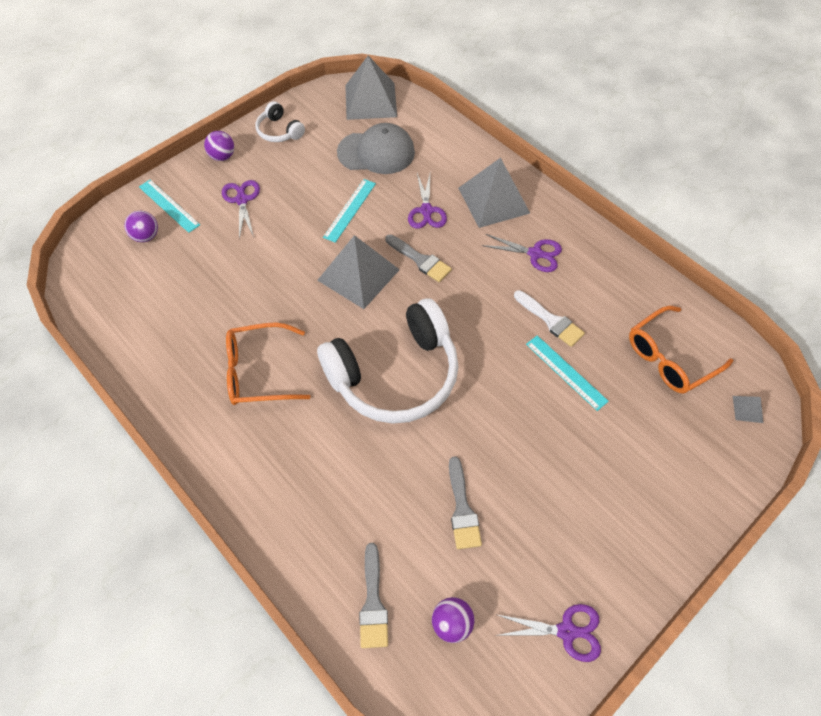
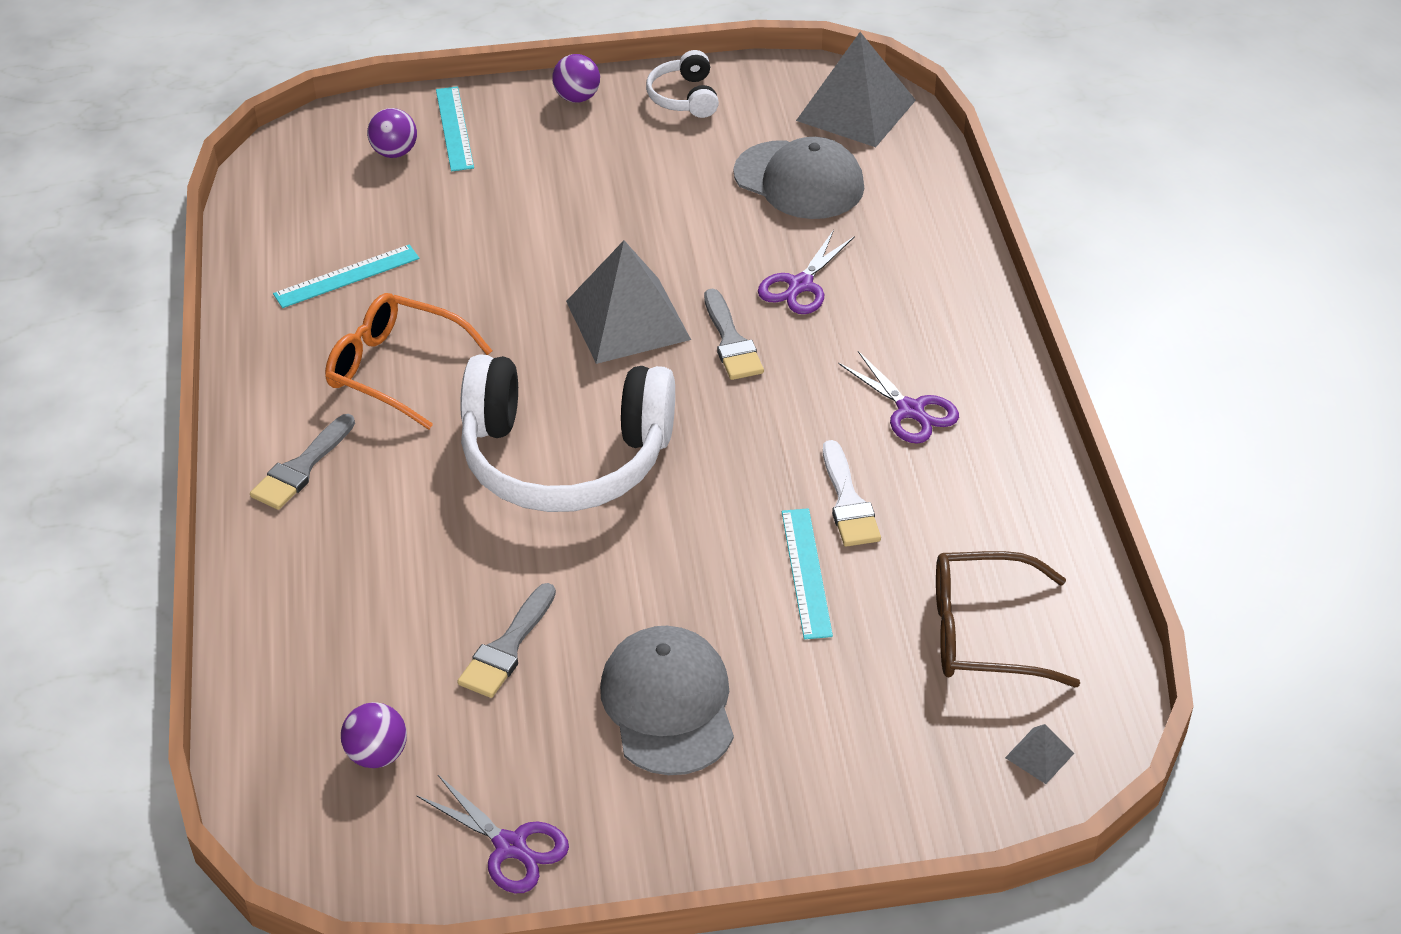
camera: 35 degrees right, 15 degrees down
purple scissors [222,180,260,239] -> none
turquoise ruler [323,179,376,243] -> turquoise ruler moved to [273,244,420,308]
grey brush [359,543,388,648] -> grey brush moved to [250,414,355,510]
grey pyramid [458,158,530,228] -> none
orange glasses [629,306,733,393] -> brown glasses [936,551,1080,687]
none -> grey cap [600,626,734,775]

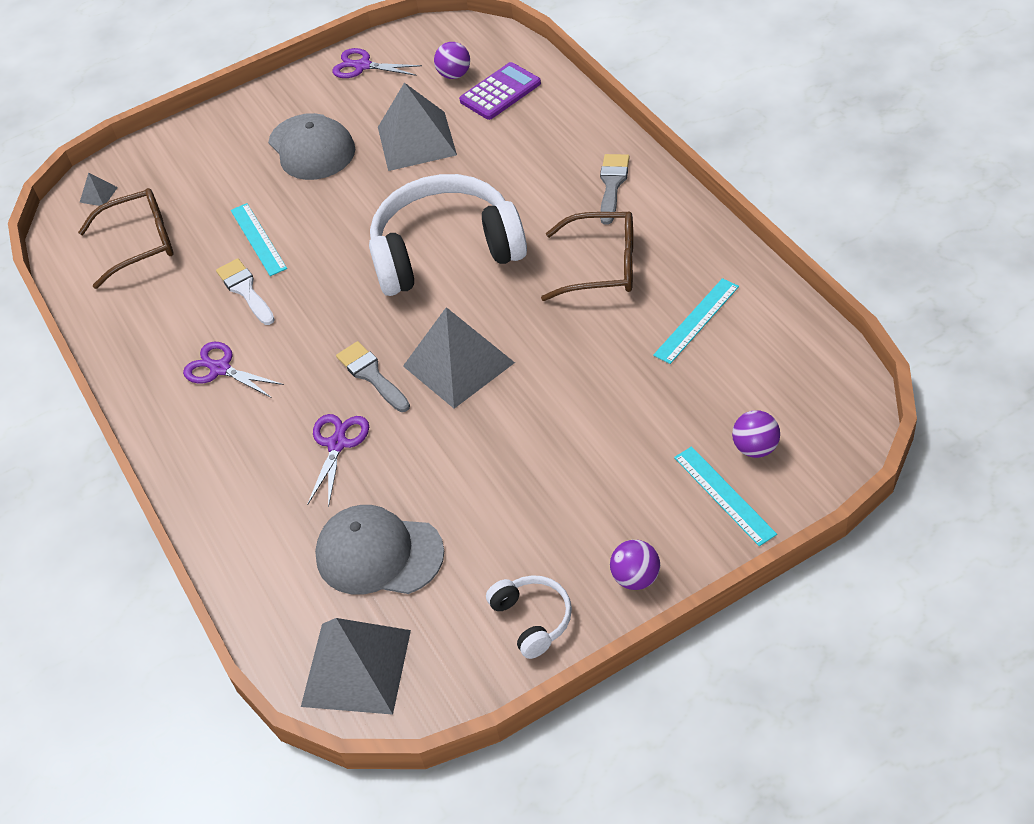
camera: 165 degrees right, 5 degrees up
orange glasses [325,293,492,430] -> brown glasses [541,212,633,301]
grey brush [457,583,556,698] -> grey pyramid [378,83,457,171]
none -> purple calculator [459,62,541,120]

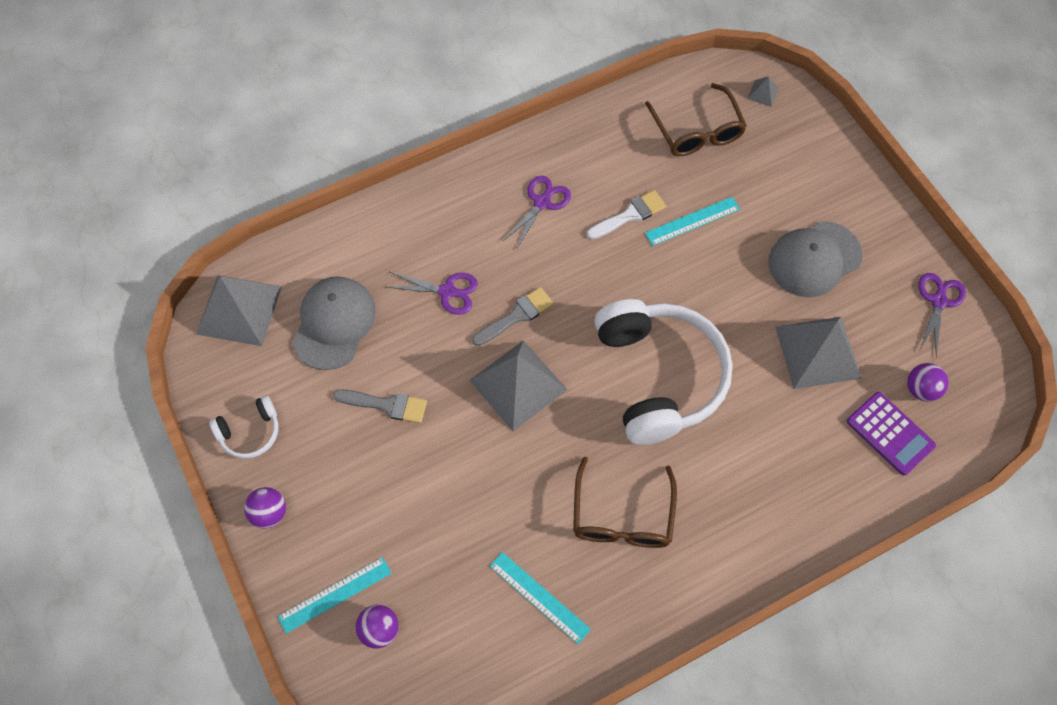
camera: 85 degrees right, 15 degrees up
grey brush [600,154,630,225] -> grey brush moved to [333,389,427,423]

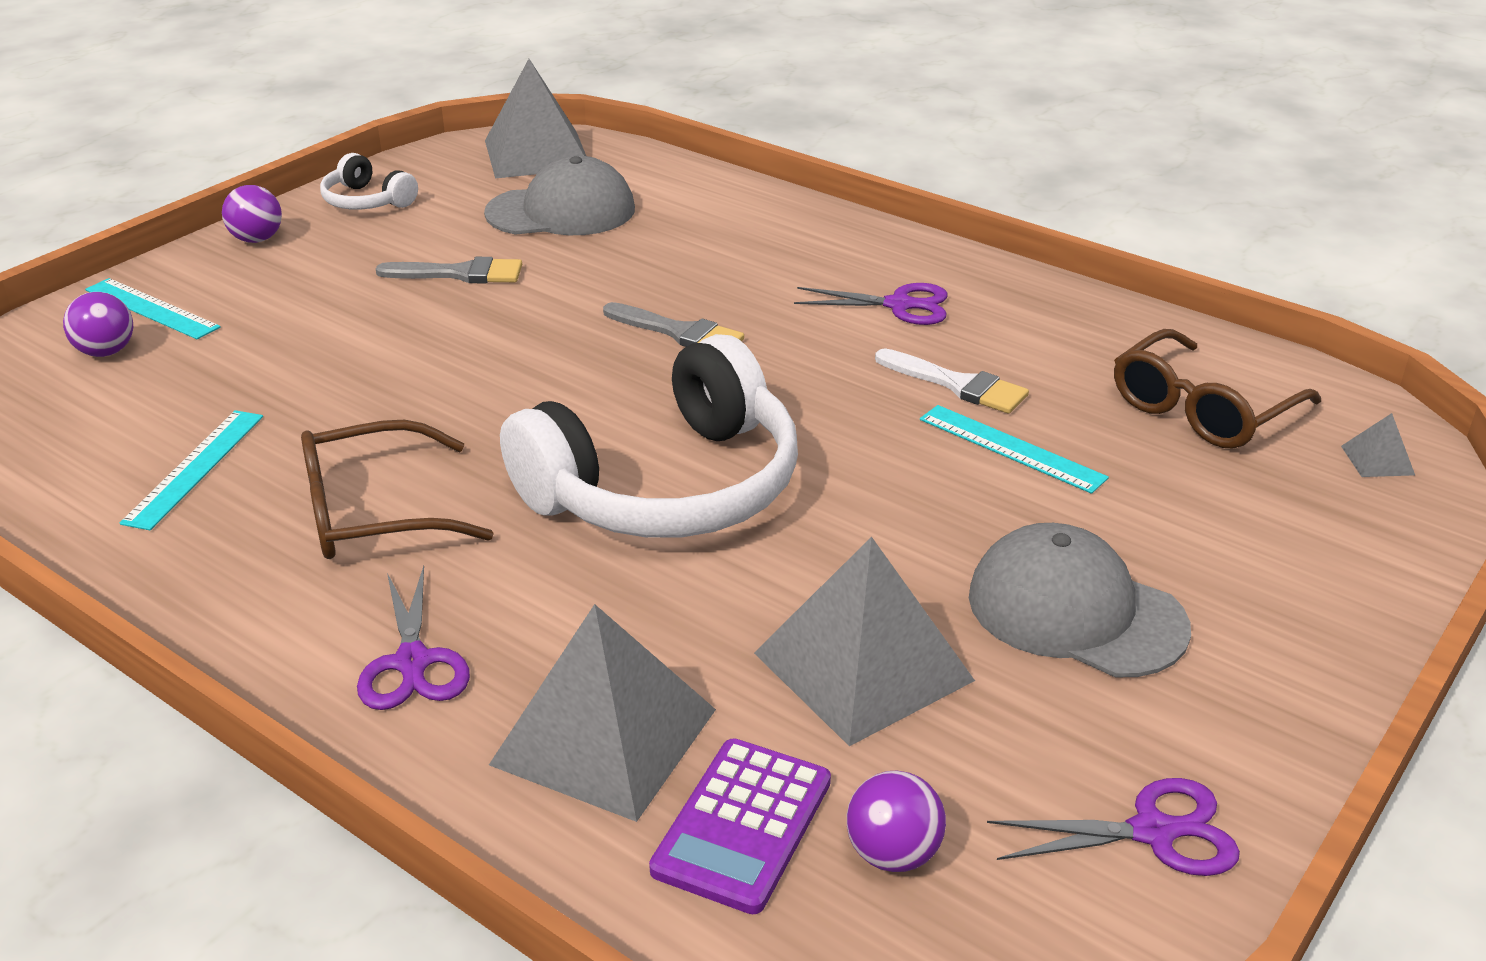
camera: 65 degrees right, 30 degrees down
grey brush [333,389,427,423] -> grey brush turned 75 degrees counterclockwise [376,257,522,283]
purple scissors [387,272,478,315] -> purple scissors moved to [357,566,470,710]
grey pyramid [469,340,568,431] -> grey pyramid moved to [489,604,716,822]

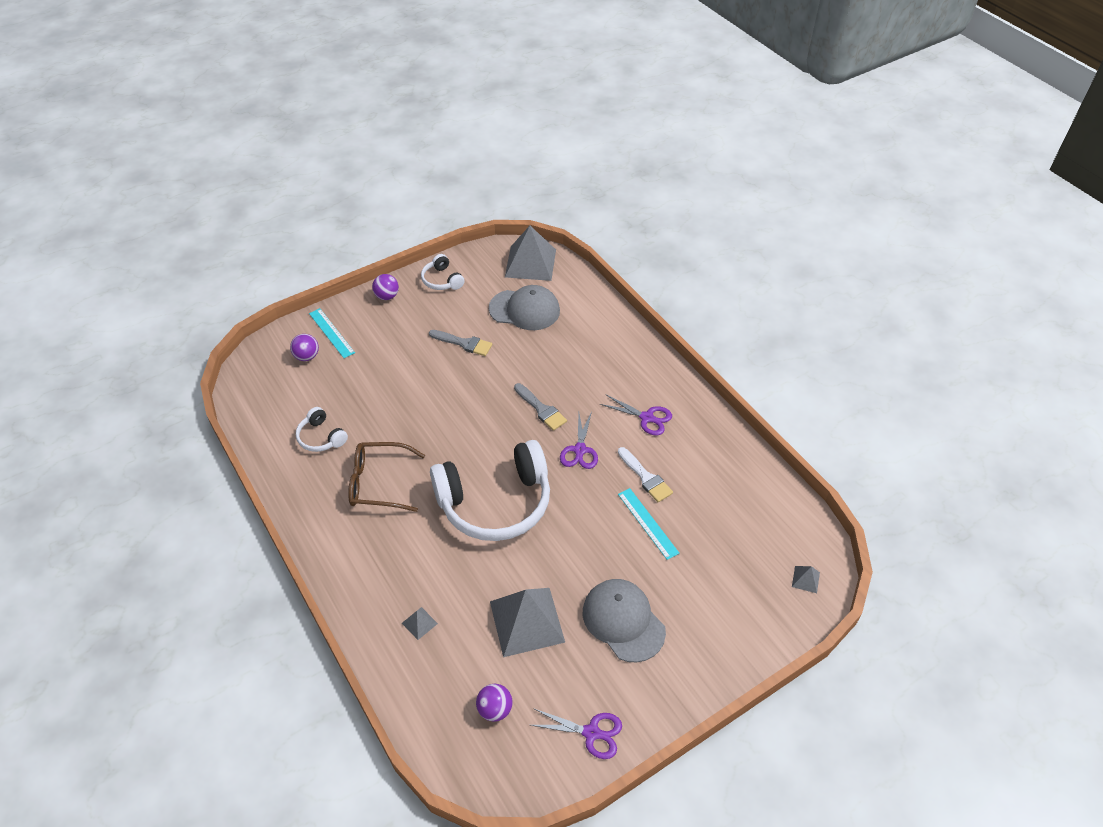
camera: 20 degrees right, 15 degrees up
turquoise ruler [120,410,263,531] -> white headphones [296,407,348,452]
purple scissors [357,566,470,710] -> purple scissors moved to [560,411,598,469]
grey pyramid [489,604,716,822] -> grey pyramid [402,607,438,640], size x0.41
purple calculator [649,738,831,914] -> none
brown glasses [1114,329,1321,448] -> none

